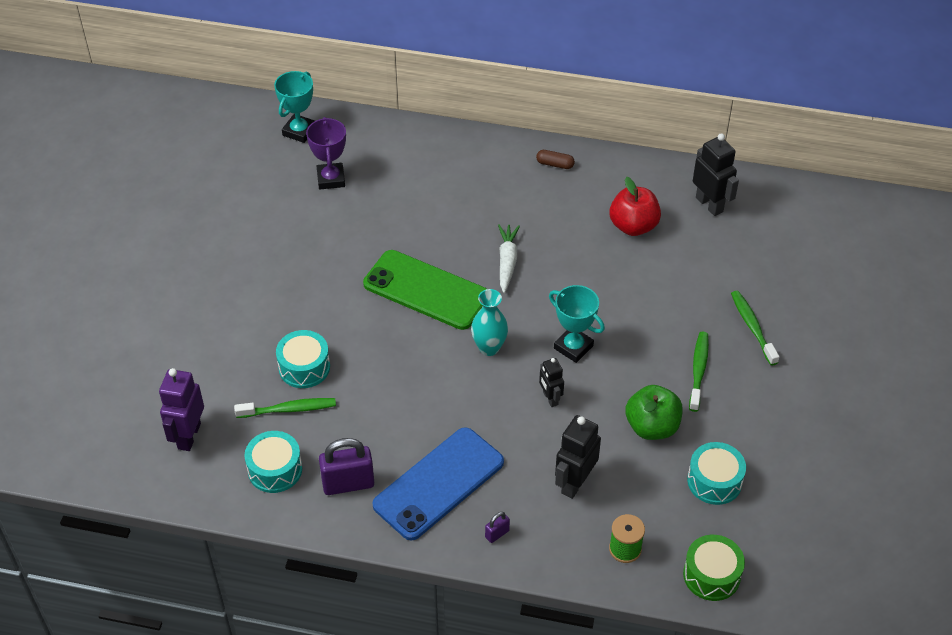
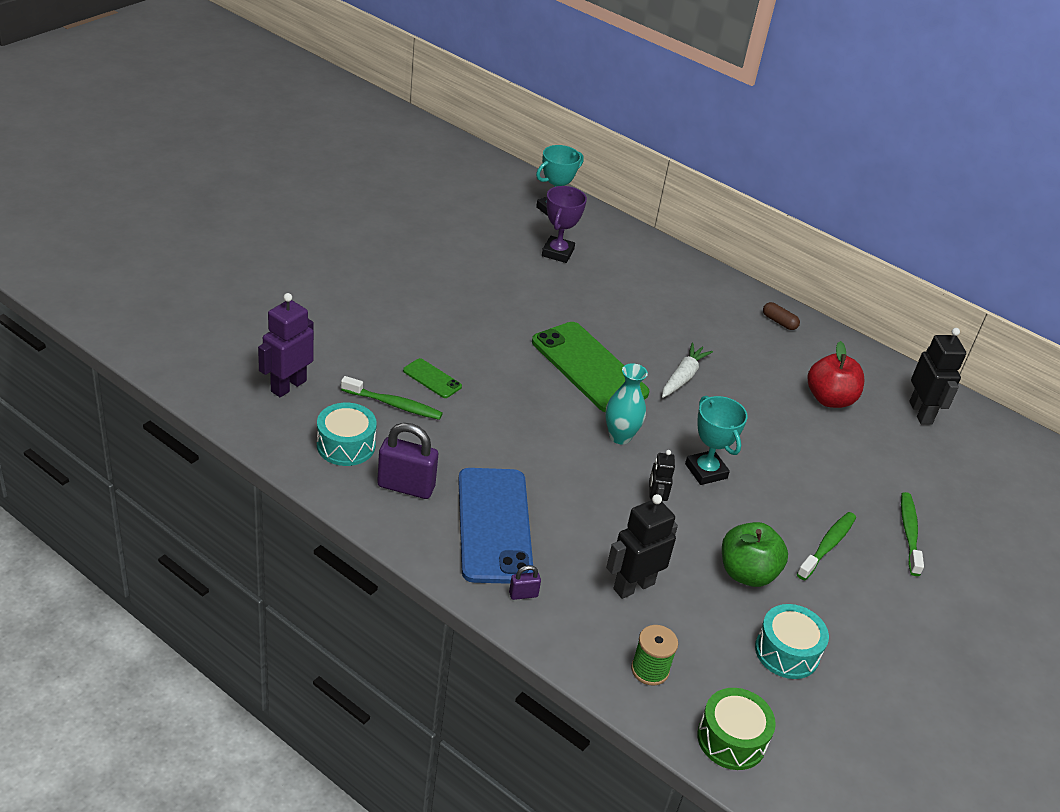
camera: 20 degrees right, 10 degrees down
turquoise drum [276,330,330,388] -> green phone [403,358,462,398]
blue phone [372,427,504,541] -> blue phone turned 75 degrees counterclockwise [458,468,533,584]

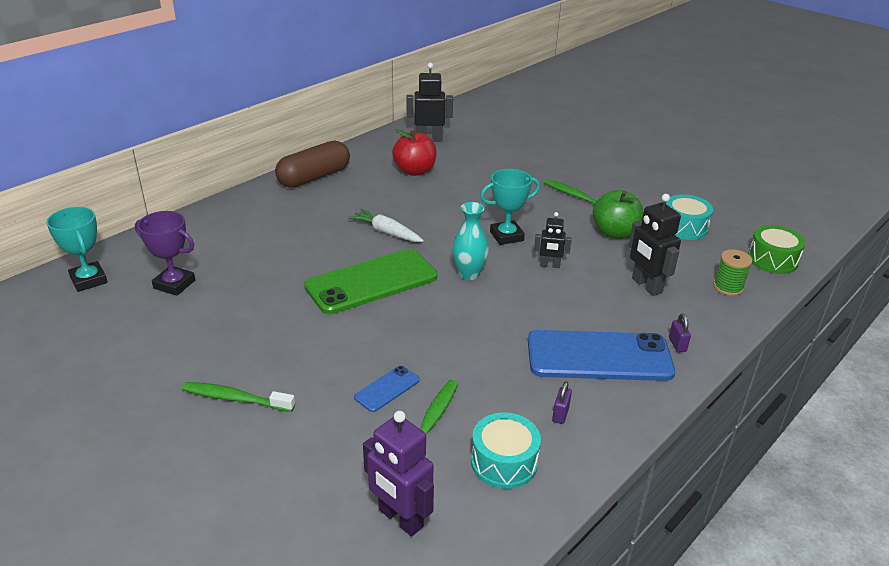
camera: 80 degrees left, 5 degrees down
purple padlock [377,423,438,499] -> purple padlock [552,381,572,424], size x0.48
green phone [403,358,462,398] -> blue phone [354,366,420,412]
brown capsule [763,302,800,330] -> brown capsule [275,141,350,188], size x2.30
green toothbrush [901,492,924,576] -> green toothbrush moved to [182,382,295,412]

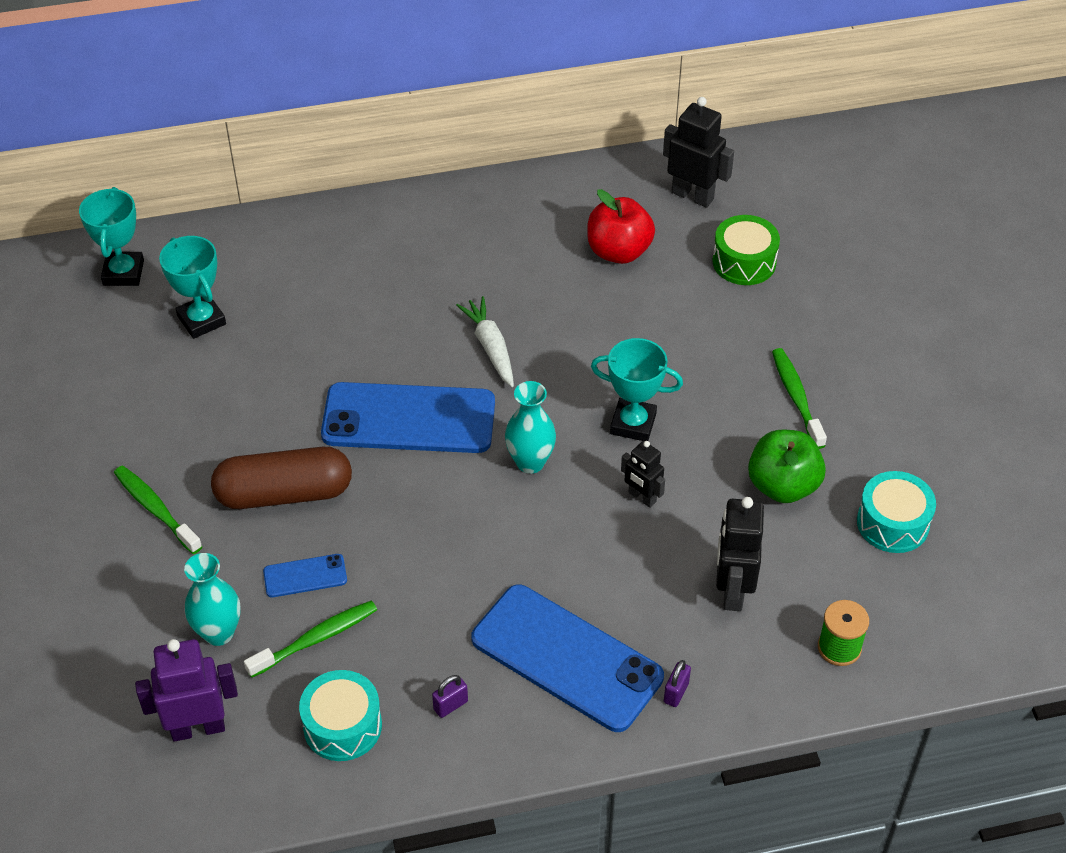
camera: 35 degrees right, 15 degrees up
purple trophy [135,211,195,296] -> turquoise trophy [159,236,226,339]
brown capsule [275,141,350,188] -> brown capsule moved to [211,447,352,509]
green phone [304,249,437,314] -> blue phone [321,382,495,453]
purple robot [363,411,434,537] -> purple robot turned 90 degrees clockwise [135,639,238,742]
green drum [748,225,806,274] -> green drum moved to [712,215,780,285]
none -> turquoise vase [184,553,241,646]

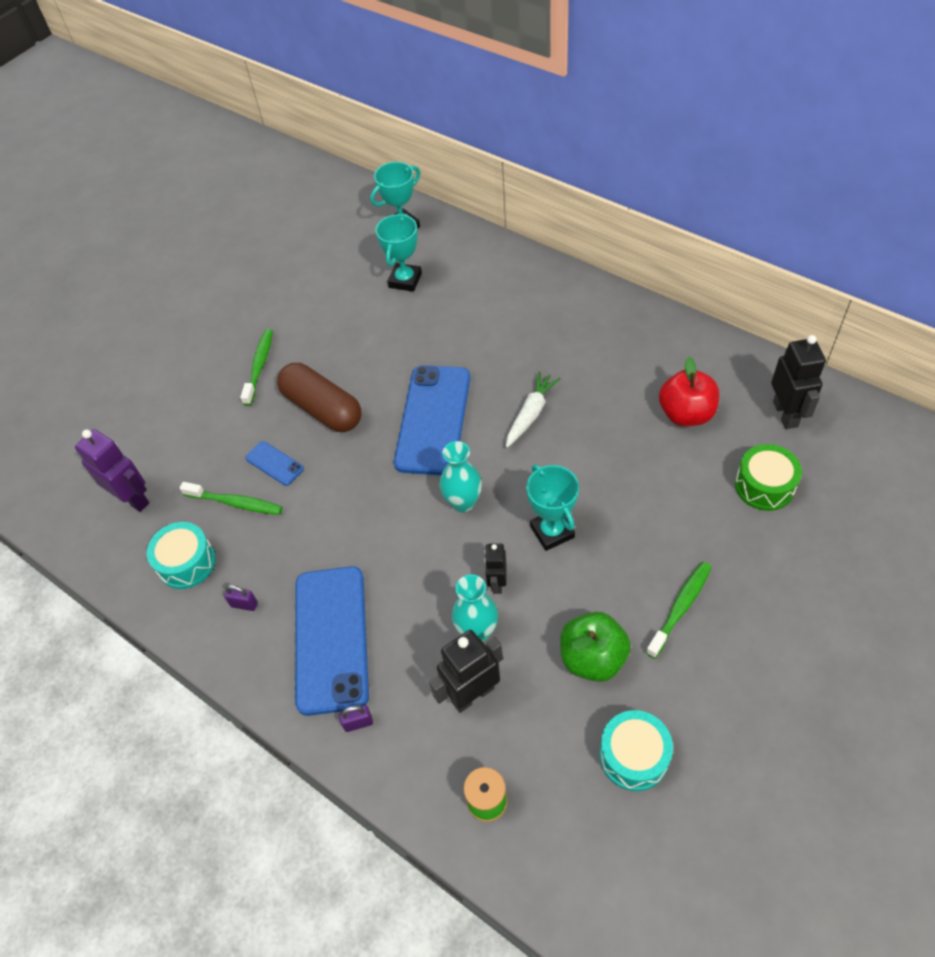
camera: 55 degrees right, 5 degrees up
turquoise vase [184,553,241,646] -> turquoise vase moved to [452,574,498,641]
blue phone [321,382,495,453] -> blue phone turned 45 degrees clockwise [394,365,470,475]

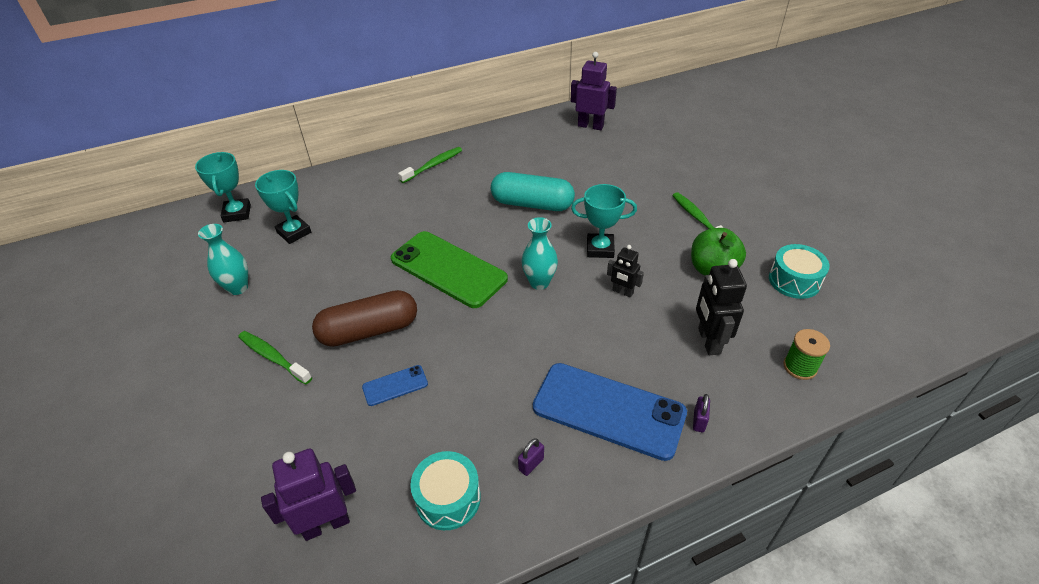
camera: 65 degrees left, 10 degrees down
green toothbrush [180,482,282,515] -> green toothbrush moved to [398,147,462,183]
blue phone [394,365,470,475] -> green phone [391,231,508,308]
turquoise vase [452,574,498,641] -> turquoise vase moved to [198,224,248,295]
white carrot [506,371,561,448] -> none
red apple [659,357,719,426] -> none
green drum [735,444,802,511] -> none
black robot [771,335,826,429] -> purple robot [571,52,617,130]
none -> turquoise capsule [491,172,575,211]

